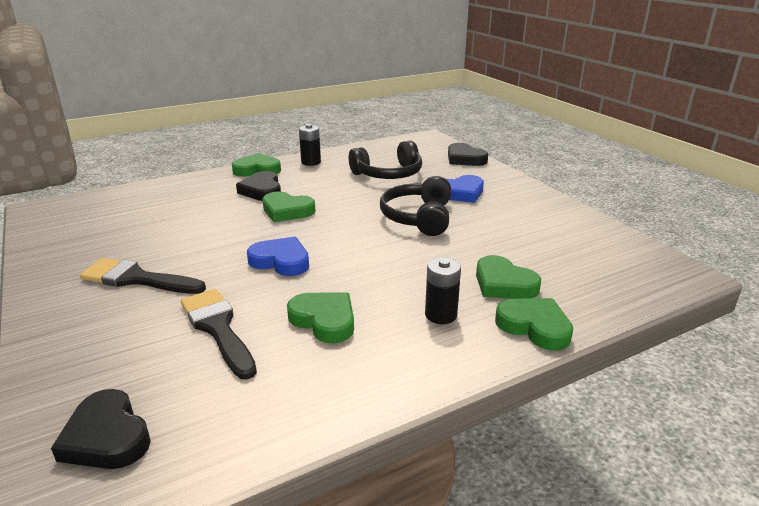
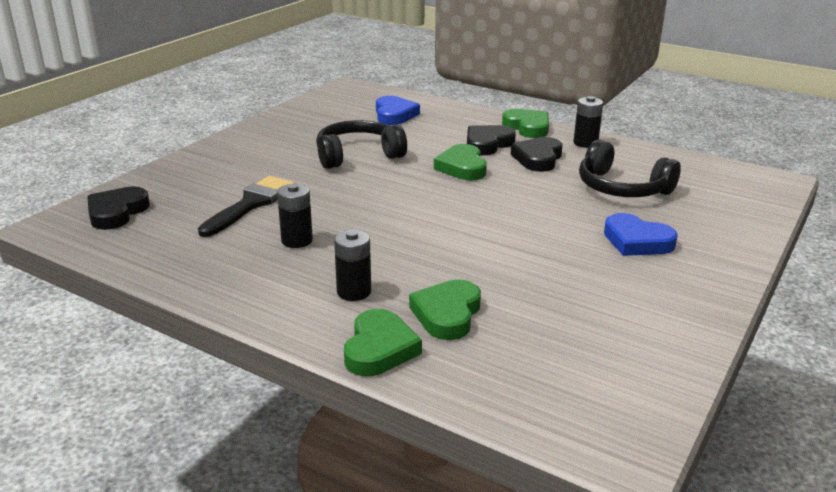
camera: 60 degrees right, 0 degrees up
black brush [80,258,206,294] -> none
blue heart [247,237,309,276] -> blue heart moved to [376,96,420,125]
green heart [287,292,354,343] -> black battery [277,184,313,248]
black headphones [380,176,451,236] -> black headphones moved to [316,120,407,169]
black heart [448,143,488,166] -> black heart moved to [511,137,562,172]

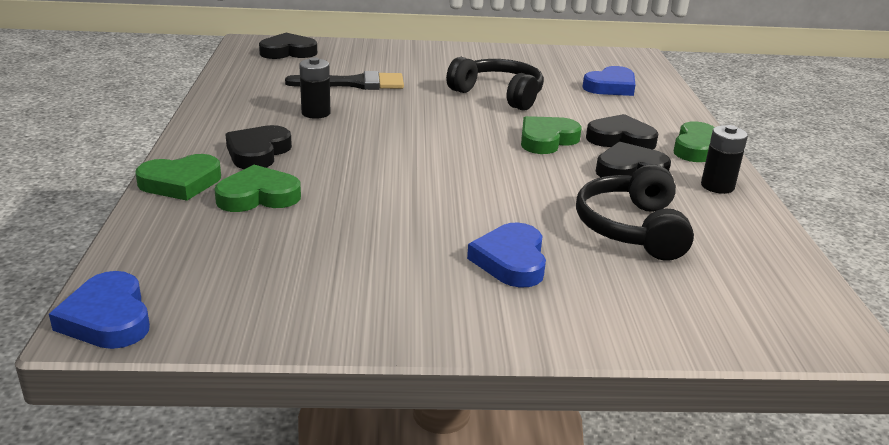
camera: 55 degrees right, 0 degrees up
black battery [334,229,371,301] -> black heart [225,125,292,169]
none -> blue heart [49,271,150,349]

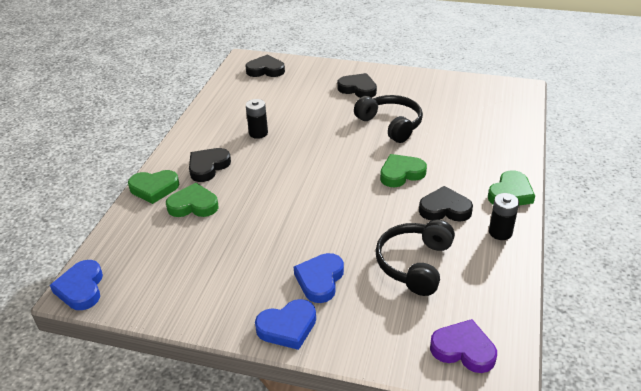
camera: 20 degrees right, 10 degrees up
black brush [285,71,404,90] -> none
blue heart [582,66,636,96] -> blue heart moved to [255,299,316,350]
black heart [586,114,658,150] -> black heart moved to [337,73,377,98]
none -> purple heart [430,319,497,373]

